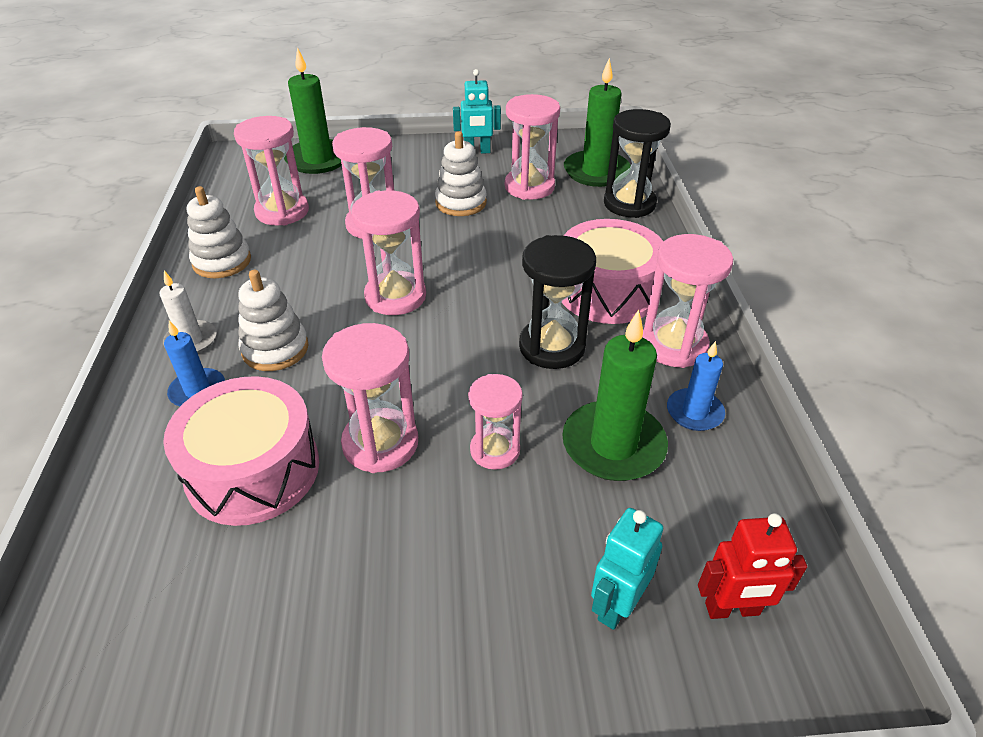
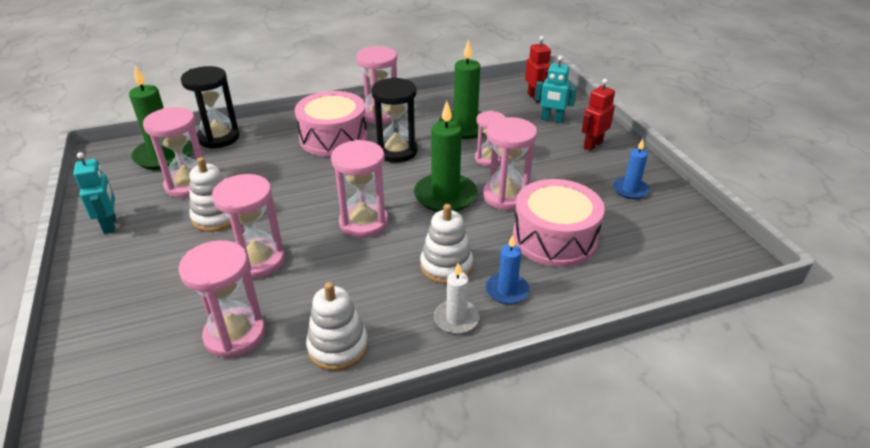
camera: 105 degrees left, 5 degrees down
green candle [284,47,342,174] -> green candle moved to [414,101,477,212]
blue candle [667,341,725,431] -> blue candle moved to [613,139,650,199]
none -> red robot [582,79,615,151]

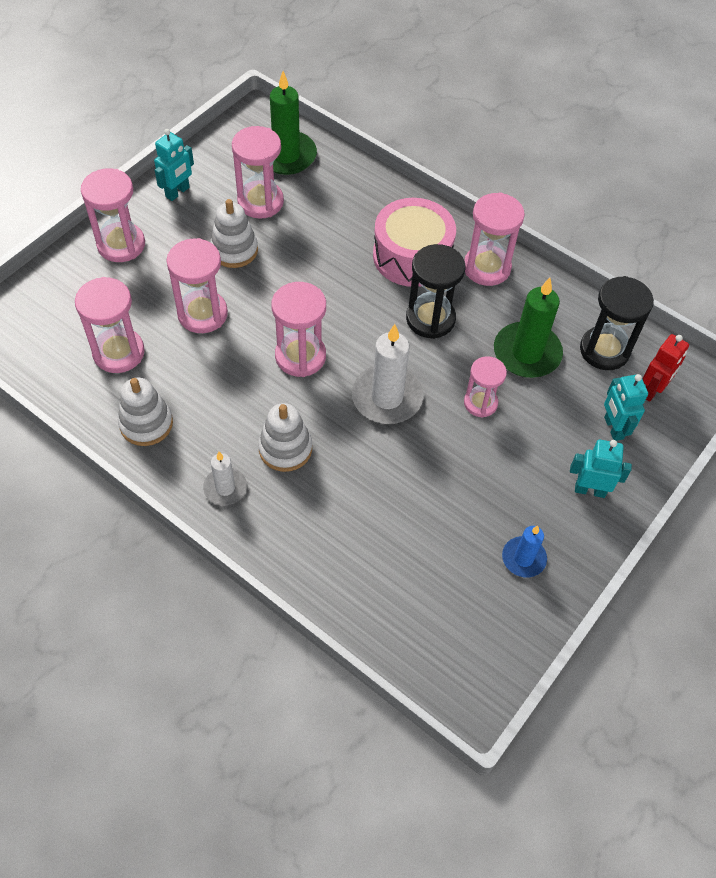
camera: 55 degrees right, 20 degrees up
black hourglass [181,66,240,149] -> black hourglass moved to [580,276,654,370]
green candle [414,101,477,212] -> white candle [352,324,424,424]
pink hourglass [483,117,537,210] -> pink hourglass moved to [81,168,145,262]
blue candle [486,235,529,304] -> none
pink drum [513,179,605,267] -> none
red robot [582,79,615,151] -> turquoise robot [570,440,632,498]

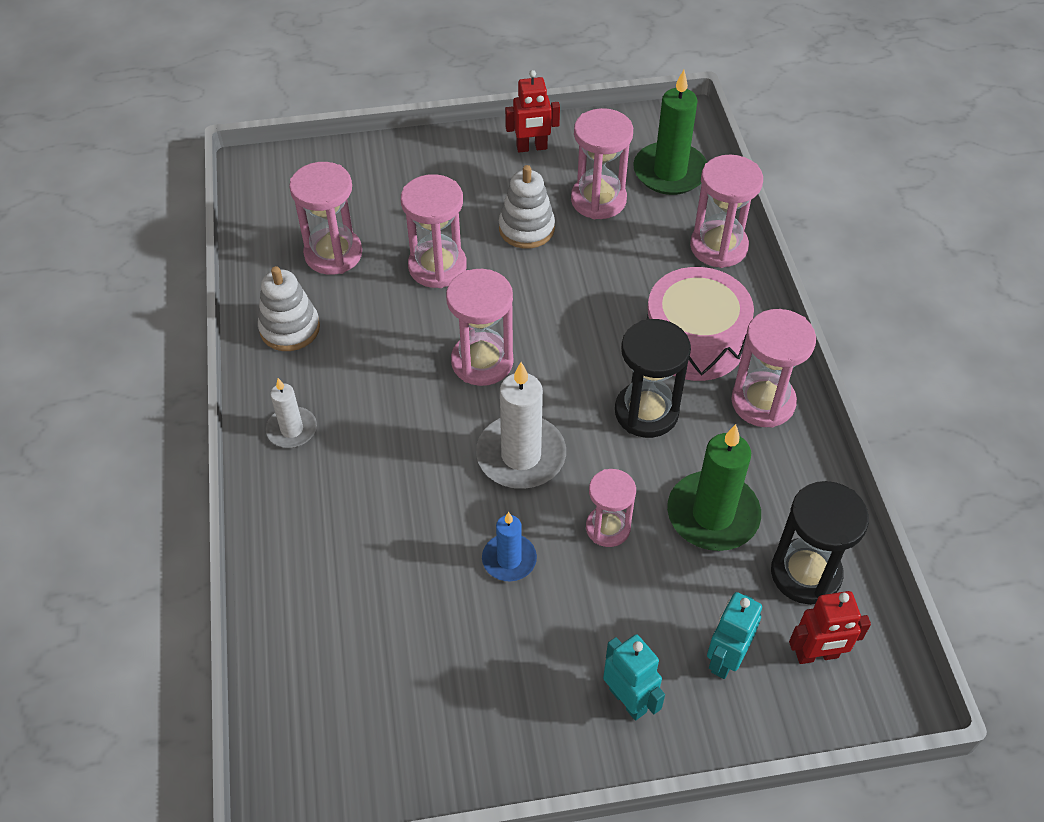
camera: 45 degrees right, 5 degrees down
pink hourglass [81,168,145,262] -> pink hourglass moved to [690,155,763,268]
turquoise robot [154,129,194,201] -> red robot [505,70,560,152]
white stacking toy [258,403,312,472] -> none
blue candle [502,526,547,578] -> blue candle moved to [482,512,537,581]

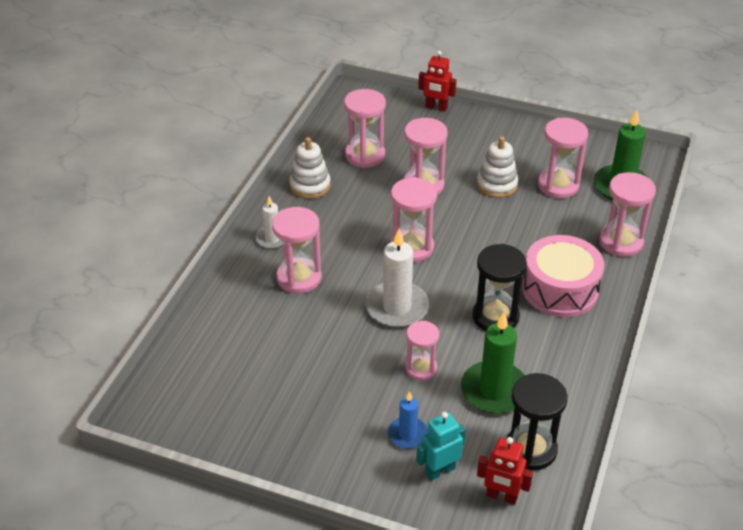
camera: 30 degrees right, 10 degrees down
blue candle [482,512,537,581] -> blue candle moved to [388,391,428,449]
red robot [505,70,560,152] -> red robot moved to [418,51,456,112]
turquoise robot [603,634,665,721] -> none
pink hourglass [731,309,816,428] -> pink hourglass moved to [272,207,322,294]

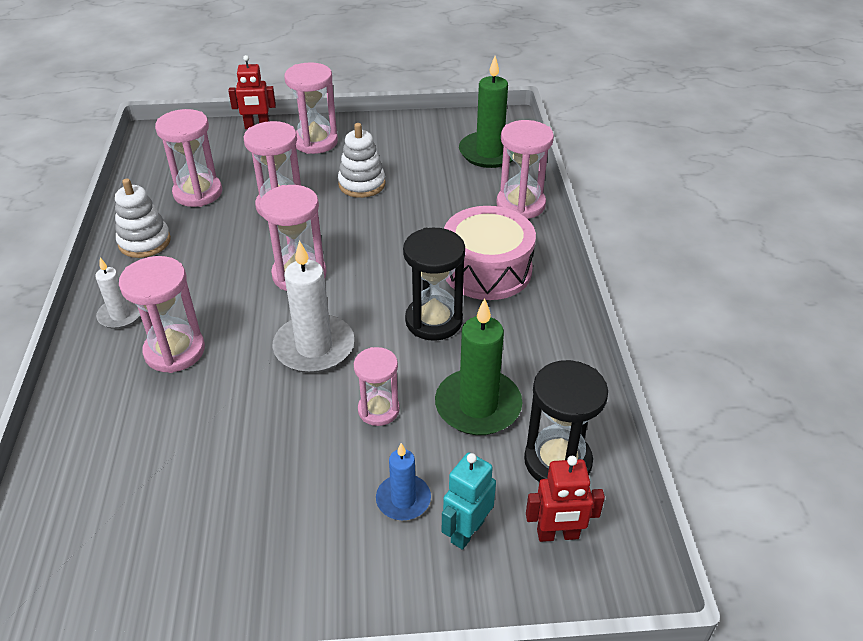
camera: 25 degrees left, 0 degrees up
pink hourglass [538,118,588,199] -> pink hourglass moved to [284,62,338,154]

